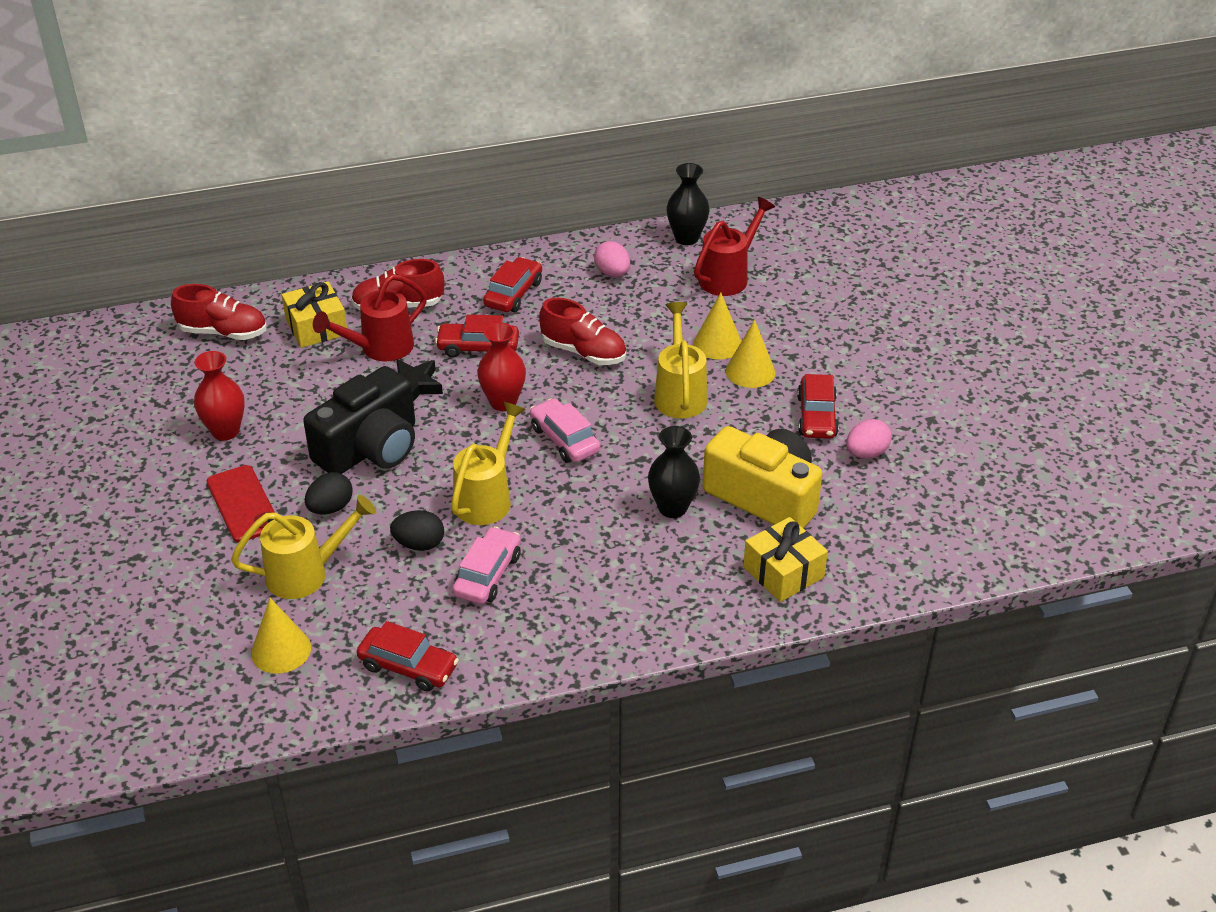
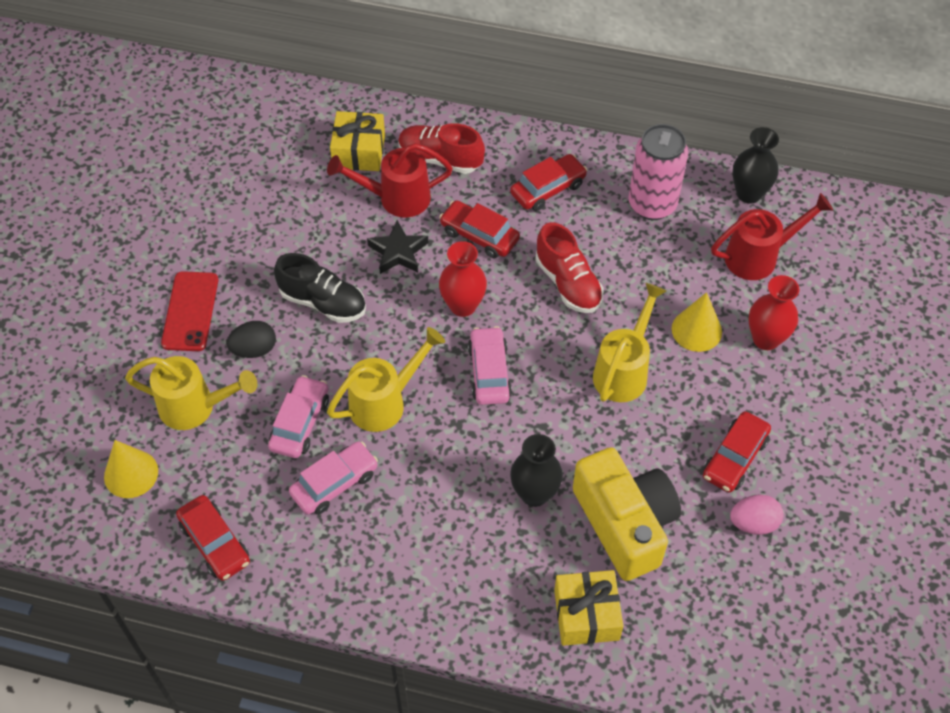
camera: 30 degrees right, 15 degrees up
red shoe [171,284,267,340] -> none
red vase [194,351,245,441] -> red vase moved to [749,275,799,350]
black camera [303,366,415,474] -> black shoe [274,253,366,323]
black egg [390,510,444,551] -> pink car [268,375,329,458]
pink egg [594,241,630,277] -> pink can [628,124,688,220]
yellow cone [726,320,775,388] -> none

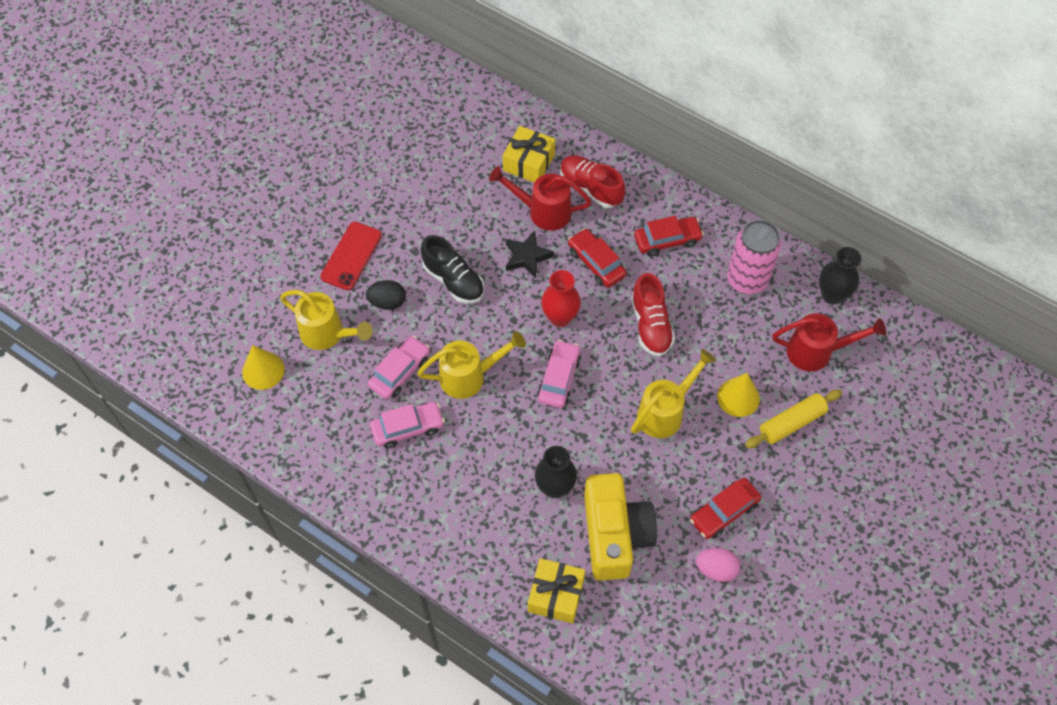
camera: 20 degrees right, 5 degrees up
red car [176,495,250,581] -> none
red vase [749,275,799,350] -> yellow rolling pin [745,389,842,448]

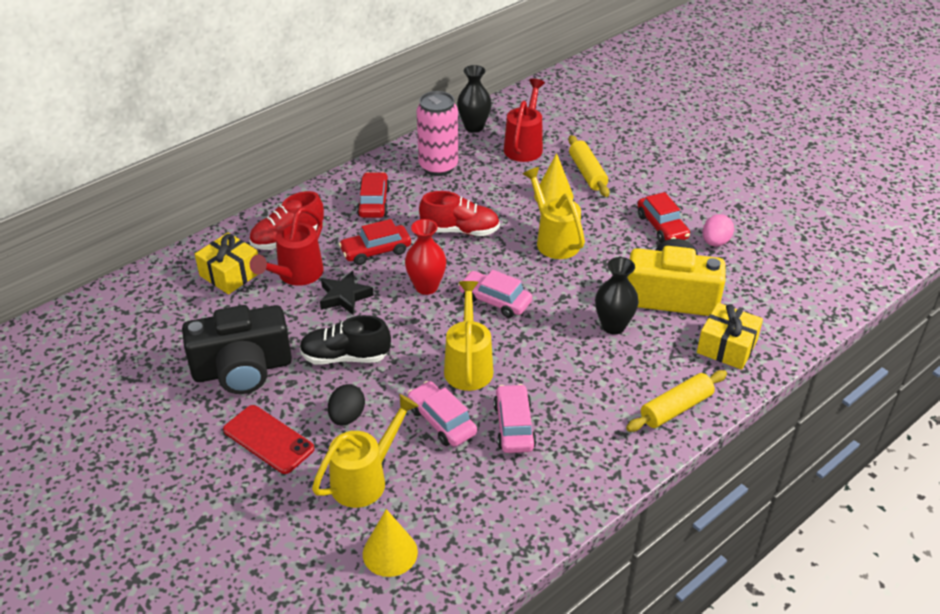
camera: 75 degrees left, 20 degrees down
black shoe [421,235,484,303] -> black shoe turned 150 degrees counterclockwise [299,315,391,365]
none -> black camera [182,305,292,394]
none -> yellow rolling pin [626,370,727,432]

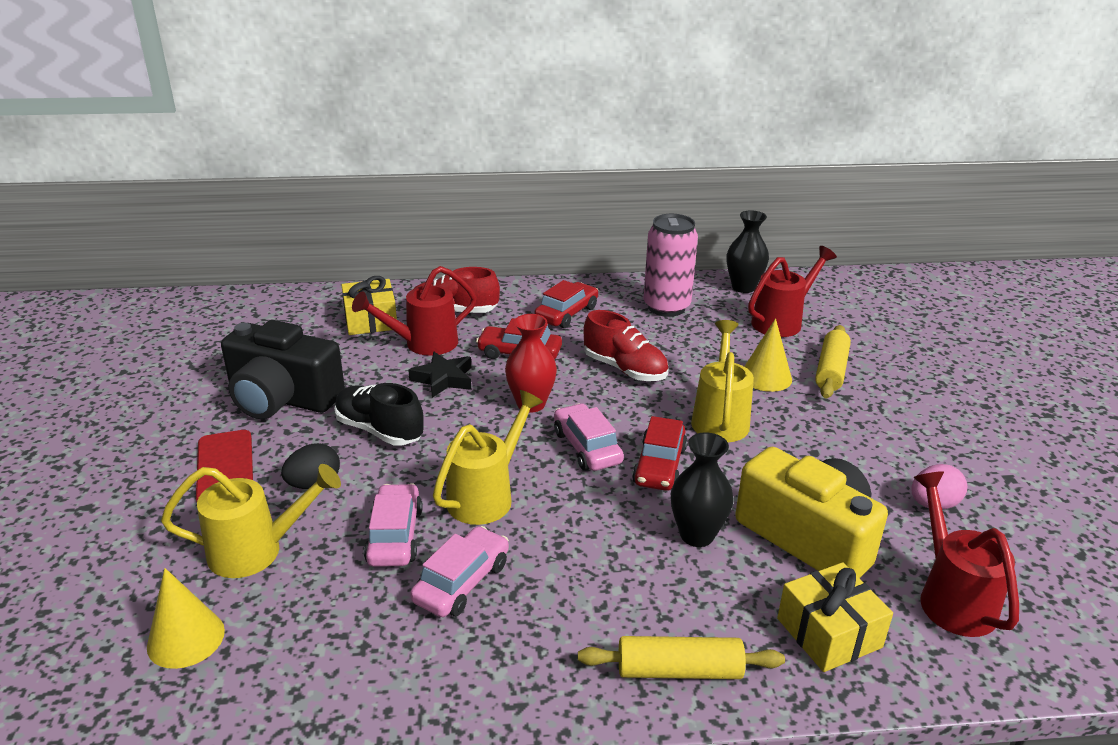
camera: 35 degrees right, 10 degrees down
red car [637,192,690,243] -> red car moved to [632,416,688,491]
none -> red watering can [913,471,1019,637]

